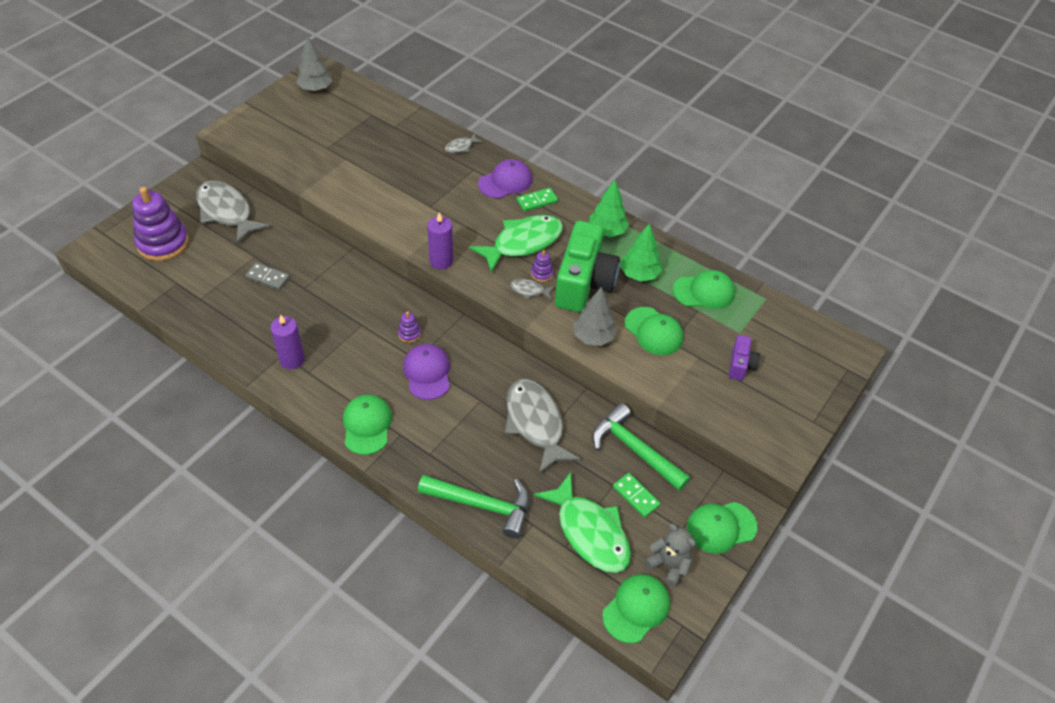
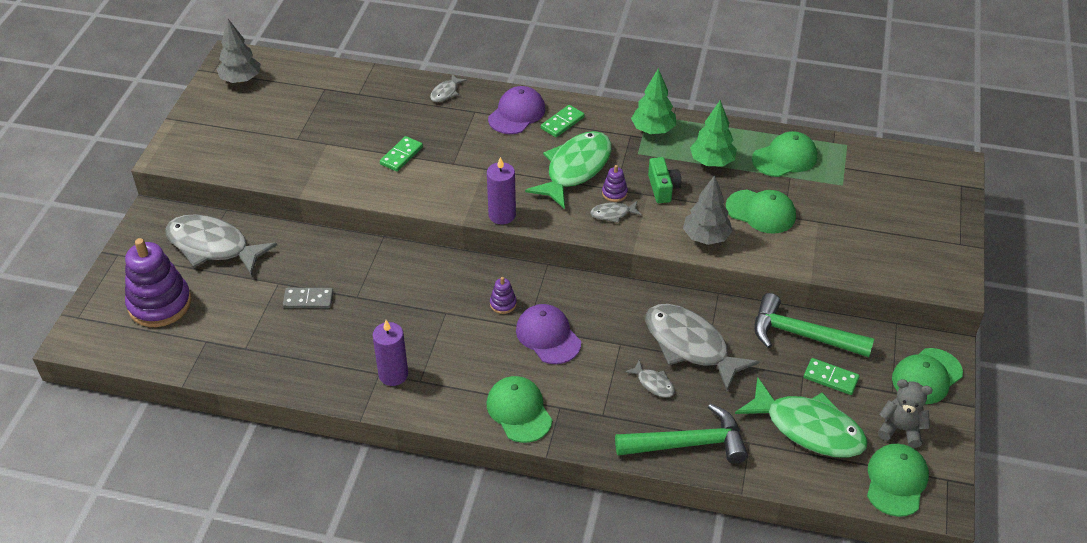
camera: 20 degrees left, 5 degrees down
green camera [555,221,620,312] -> green camera [648,157,681,203], size x0.47
purple camera [729,335,760,381] -> none
none -> green domino [380,136,423,172]
none -> grey fish [624,360,675,398]

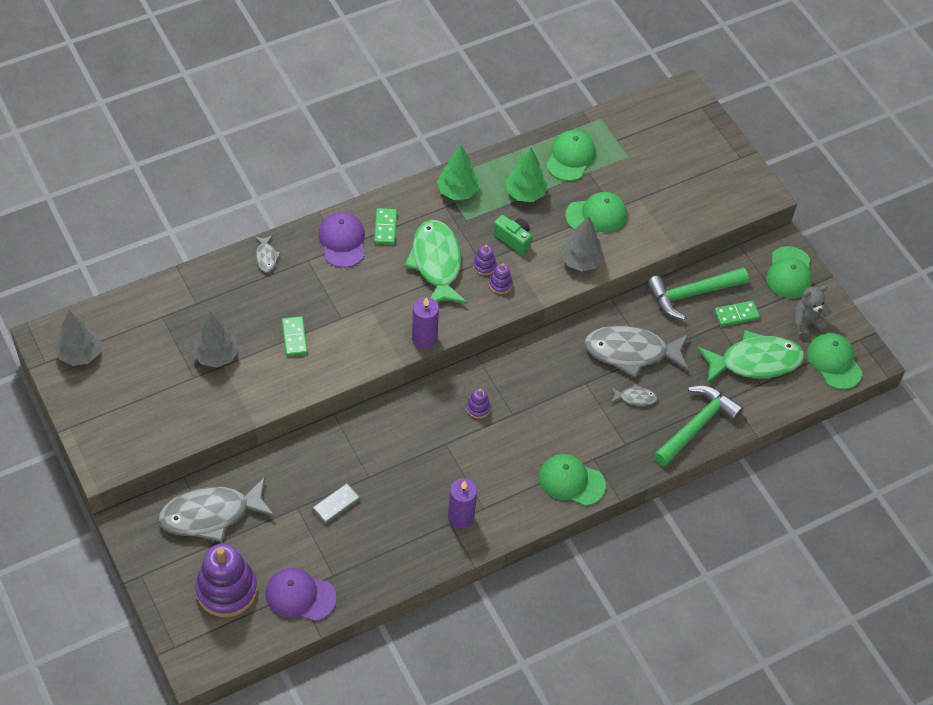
camera: 45 degrees left, 10 degrees up
purple cap [516,304,581,364] -> purple cap moved to [266,568,336,621]
grey fish [590,201,642,223] -> purple stacking toy [489,263,513,294]
none -> grey tree [193,312,239,368]

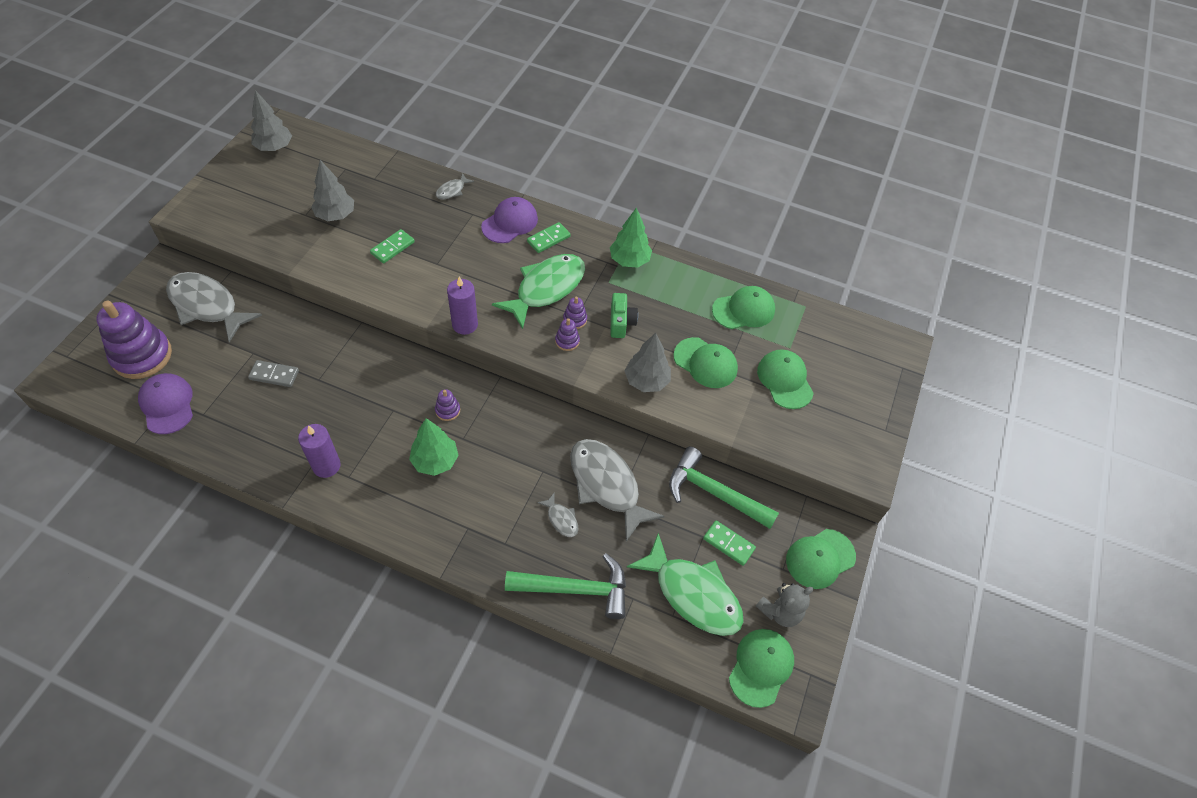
camera: 50 degrees right, 0 degrees up
green tree [505,147,548,202] -> green tree moved to [409,418,459,476]
green cap [539,454,606,506] -> green cap moved to [757,349,814,409]
grey teddy bear [794,285,831,338] -> grey teddy bear turned 120 degrees clockwise [756,583,813,627]

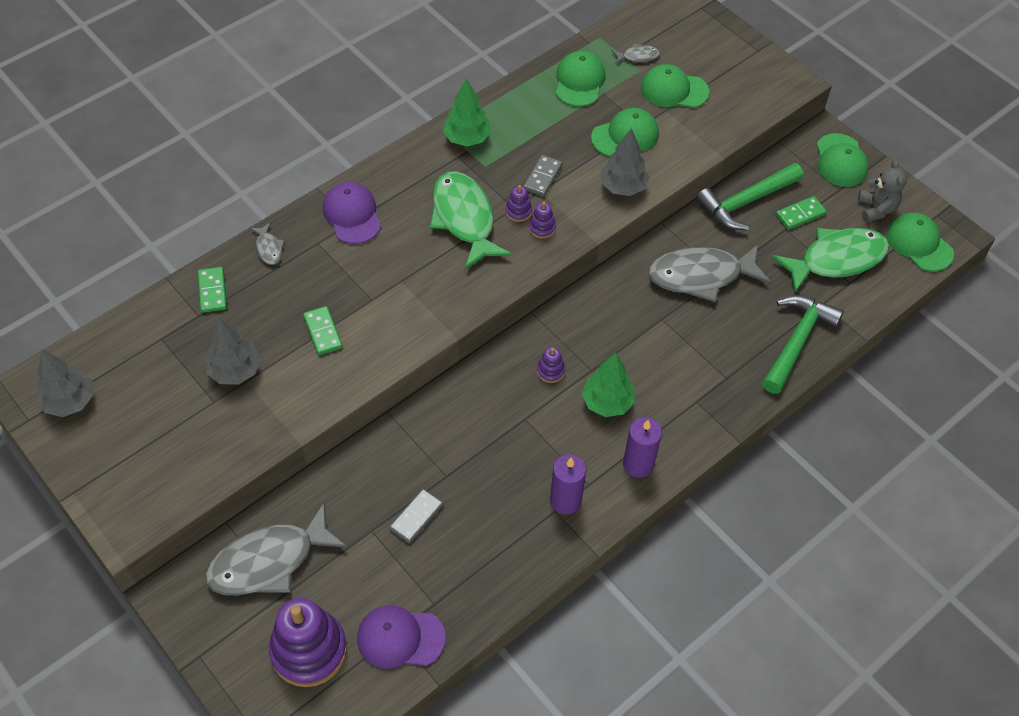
camera: 60 degrees left, 0 degrees up
purple candle [447,277,478,335] -> purple candle moved to [623,417,662,478]
green domino [527,222,571,253] -> green domino moved to [198,267,227,313]
grey fish [537,493,579,537] -> grey fish moved to [612,44,660,64]
green camera [610,293,638,338] -> grey domino [523,155,562,197]

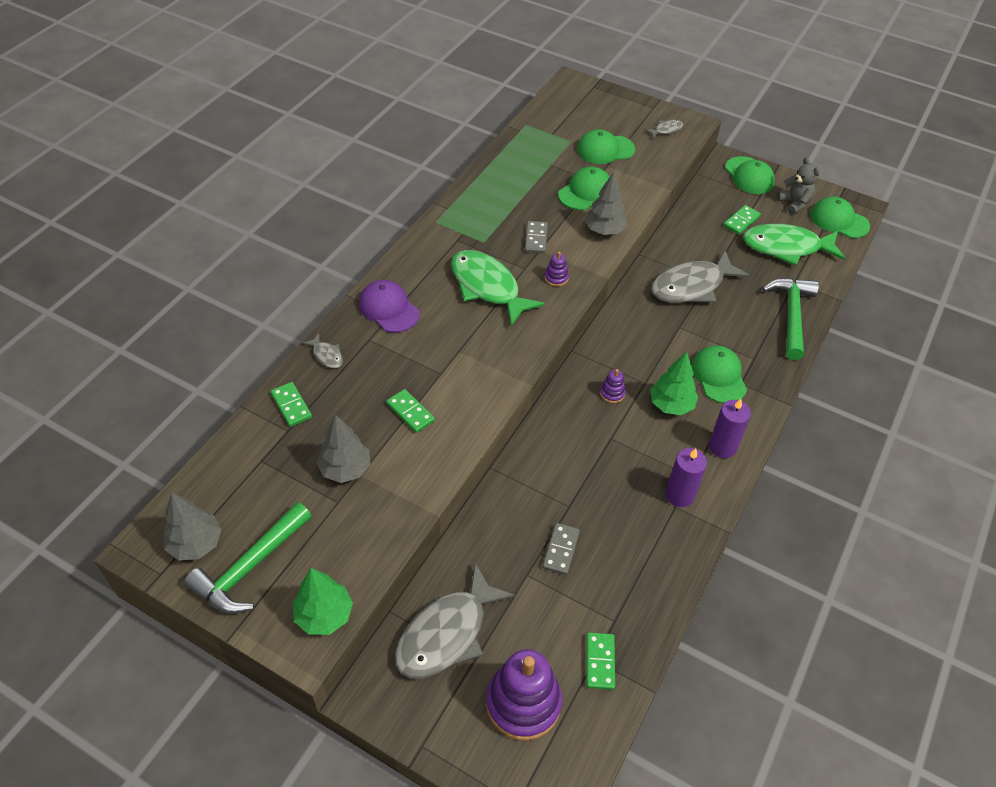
camera: 20 degrees left, 5 degrees down
purple cap [357,605,446,669] -> green domino [586,633,615,690]
green tree [443,78,491,147] -> green tree moved to [293,568,353,635]
purple stacking toy [505,185,532,222] -> none
green cap [556,51,605,107] -> green cap moved to [692,345,747,403]
grey fish [612,44,660,64] -> grey fish moved to [645,120,683,139]
green hammer [696,163,803,230] -> green hammer moved to [184,502,312,614]
green fish [772,228,889,293] -> green fish turned 135 degrees counterclockwise [743,224,845,265]

